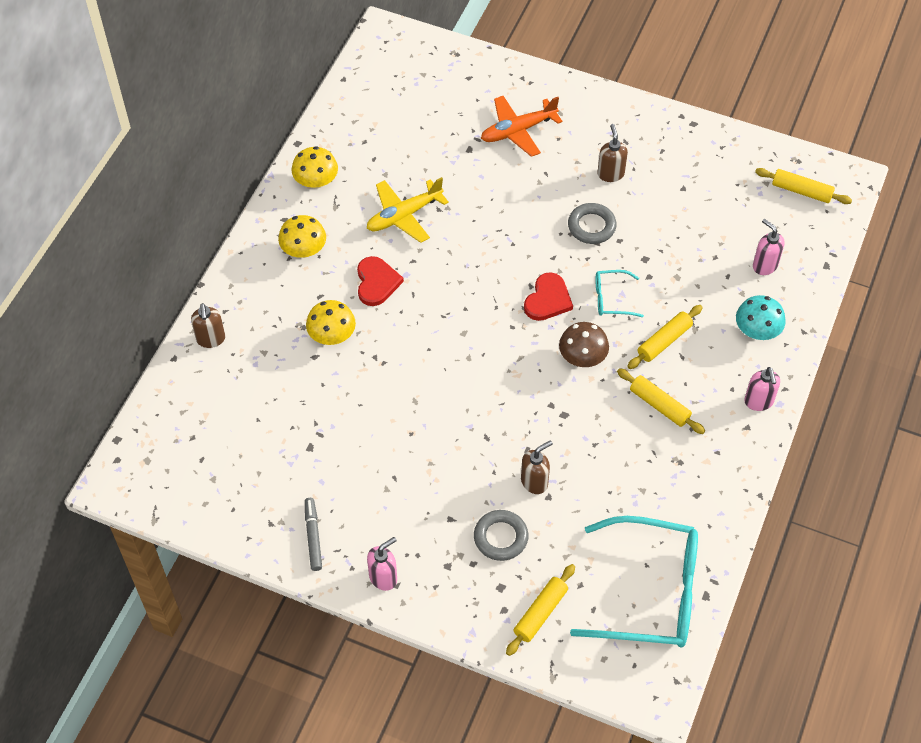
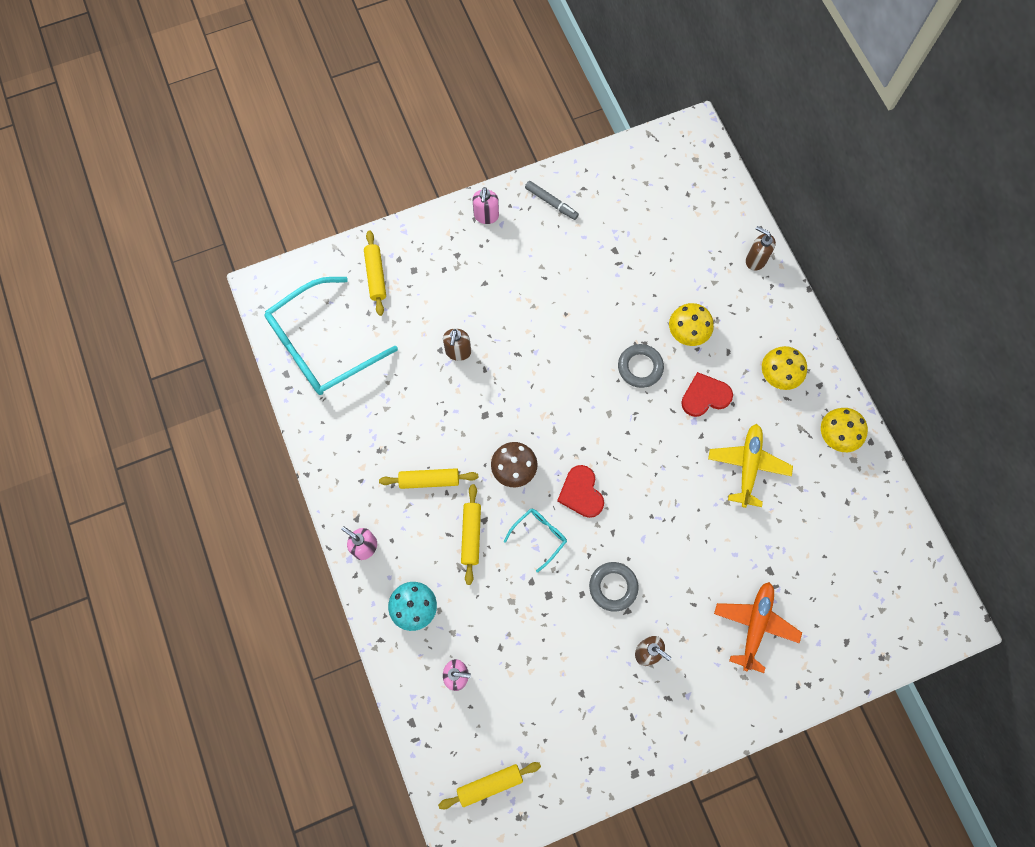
camera: 135 degrees right, 15 degrees up
red heart [357,256,404,306] -> red heart turned 120 degrees clockwise [681,372,733,417]
grey ring [474,510,528,561] -> grey ring moved to [618,344,664,388]

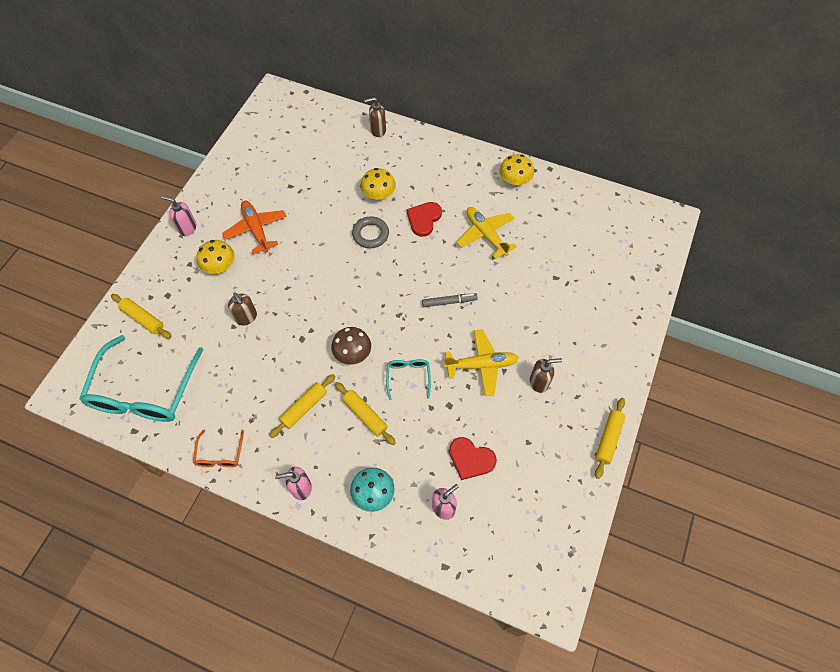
camera: 45 degrees left, 10 degrees down
yellow rolling pin [438,762,541,809] -> yellow rolling pin moved to [595,398,625,479]
pink soap dispenser [473,187,499,224] -> pink soap dispenser turned 150 degrees clockwise [161,196,196,236]
grey marker [525,181,579,220] -> grey marker moved to [422,293,478,307]
red heart [557,465,604,518] -> red heart moved to [449,437,497,480]
grey ring [589,562,638,612] -> yellow plane [444,329,519,396]
orange plane [714,582,802,673] -> orange plane moved to [222,201,287,254]
yellow mushroom [762,346,807,390] -> yellow mushroom moved to [196,240,235,274]
none -> orange glasses [193,430,244,467]

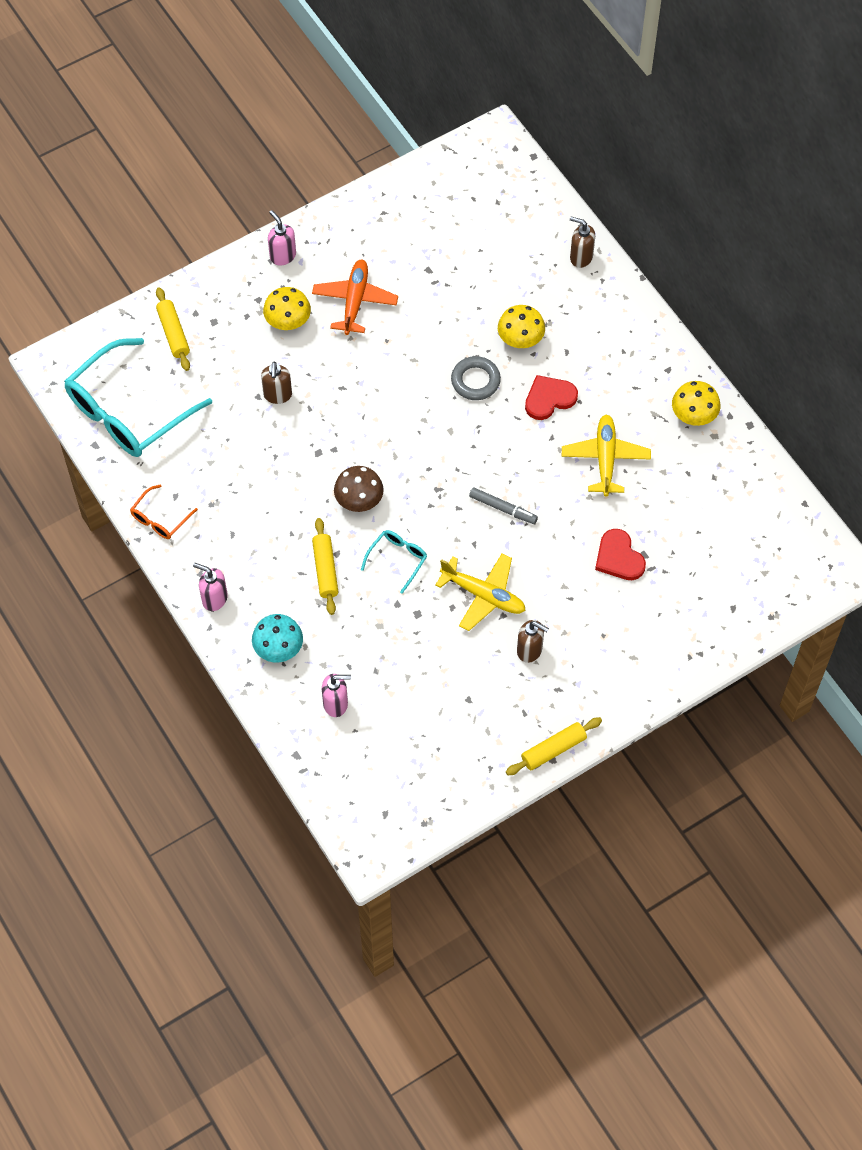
camera: 35 degrees right, 0 degrees up
yellow rolling pin [269,374,336,438] -> none
red heart [449,437,497,480] -> red heart moved to [595,529,646,580]

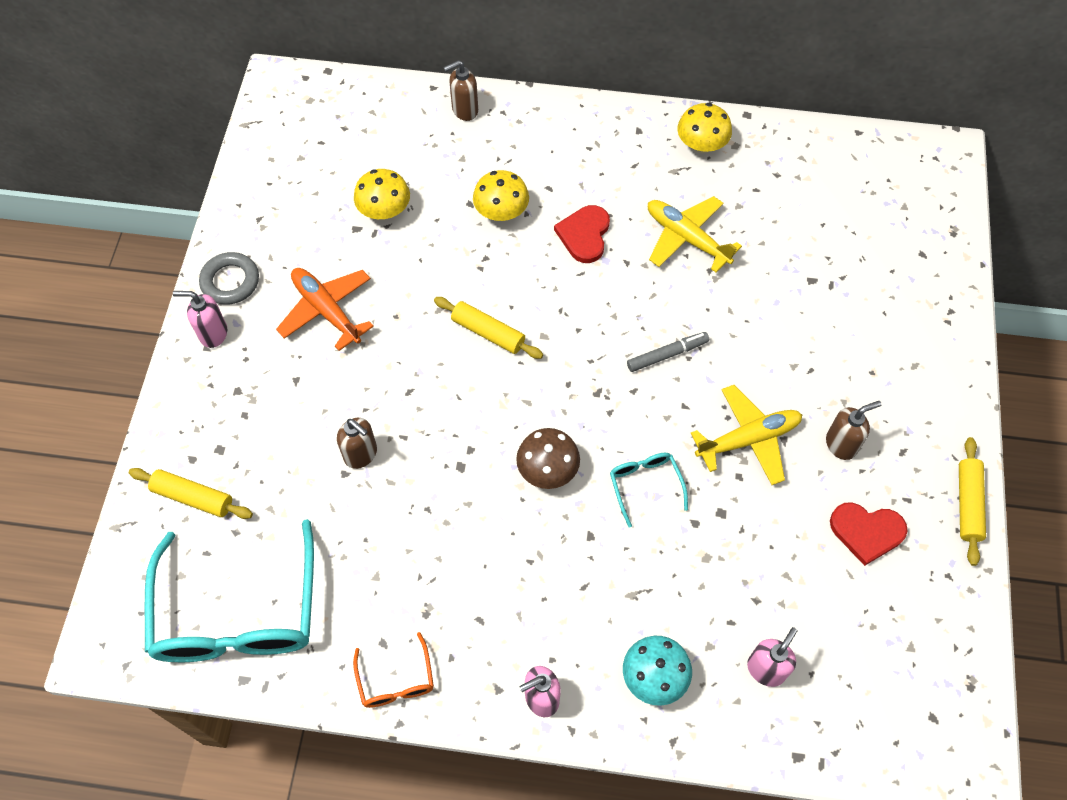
camera: 50 degrees left, 0 degrees up
yellow mushroom [263,287,311,330] -> yellow mushroom moved to [354,169,410,219]
yellow rolling pin [312,518,338,615] -> yellow rolling pin moved to [434,297,543,359]
grey ring [451,356,501,400] -> grey ring moved to [199,252,259,305]
red heart [595,529,646,580] -> red heart moved to [830,503,908,566]

